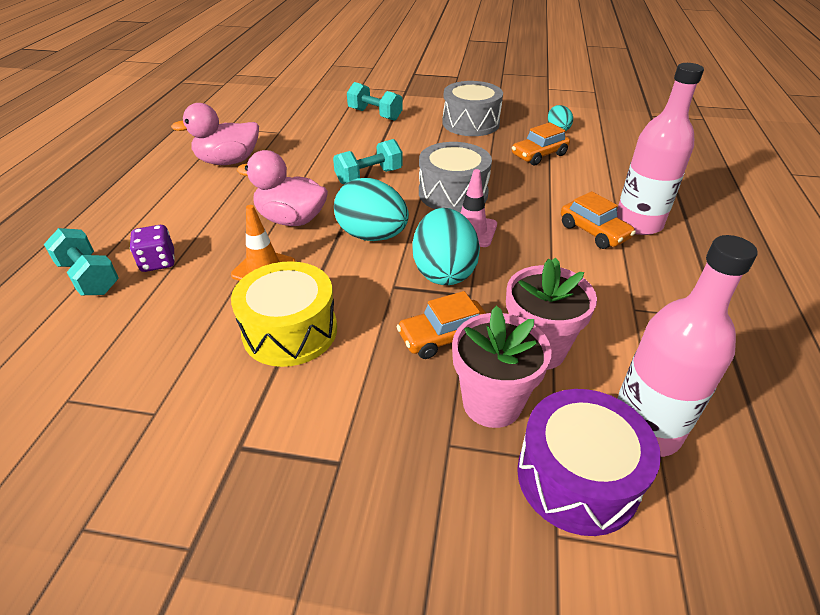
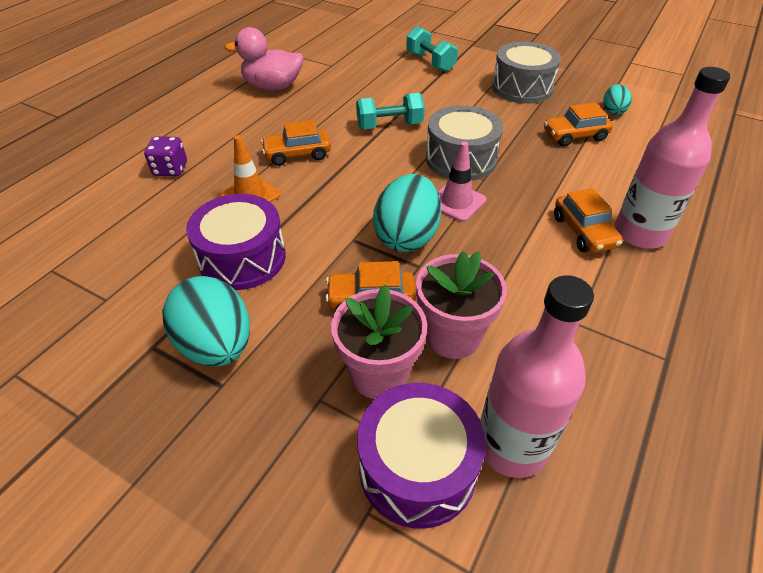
camera: 20 degrees right, 5 degrees up
turquoise dumbbell [44,228,119,295] -> none
yellow drum [231,261,337,367] -> purple drum [186,194,286,290]
pink duck [237,150,328,226] -> orange car [261,120,331,166]
turquoise egg [334,178,409,241] -> turquoise egg moved to [162,276,250,367]

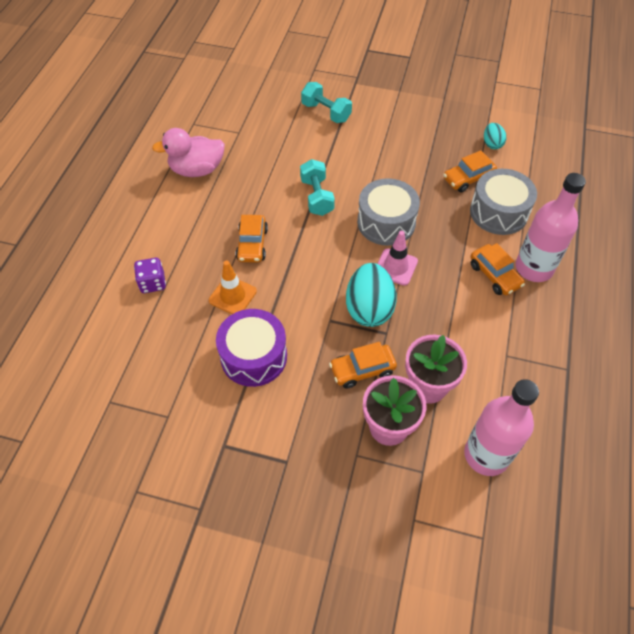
camera: 15 degrees left, 10 degrees up
turquoise egg [162,276,250,367] -> none
orange car [261,120,331,166] -> orange car turned 60 degrees counterclockwise [236,215,268,263]
turquoise dumbbell [356,93,425,129] -> turquoise dumbbell turned 75 degrees counterclockwise [300,159,335,216]
purple drum [357,383,486,529] -> none
grey drum [492,42,561,104] -> grey drum moved to [470,169,537,235]

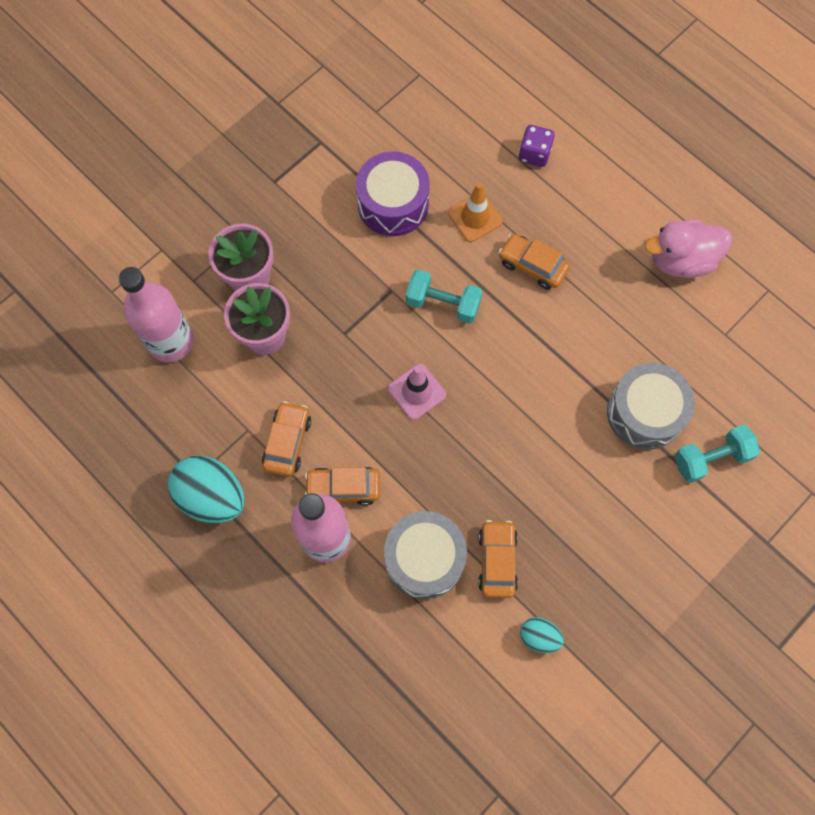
camera: 120 degrees right, 15 degrees up
pink duck [152,128,225,177] -> pink duck turned 120 degrees counterclockwise [645,219,732,278]
turquoise dumbbell [300,159,335,216] -> turquoise dumbbell moved to [406,269,483,324]
orange car [329,342,397,389] -> orange car moved to [262,401,311,476]
turquoise egg [346,263,397,327] -> turquoise egg moved to [168,455,245,523]
grey drum [357,178,420,246] -> grey drum moved to [607,363,695,450]

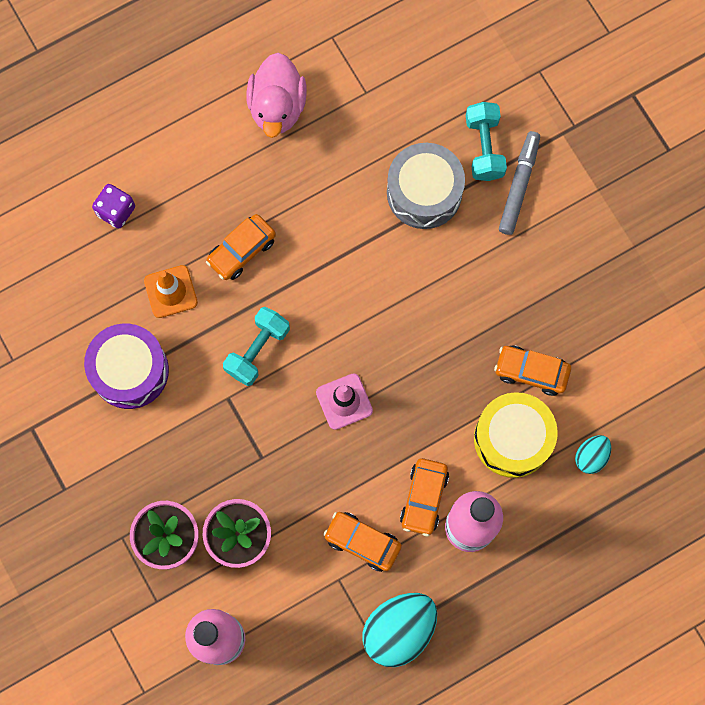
camera: 75 degrees left, 5 degrees up
grey drum [384,511,467,599] -> yellow drum [474,392,558,478]
turquoise egg [520,617,564,653] -> turquoise egg moved to [575,435,611,474]
none -> grey marker [499,131,540,235]

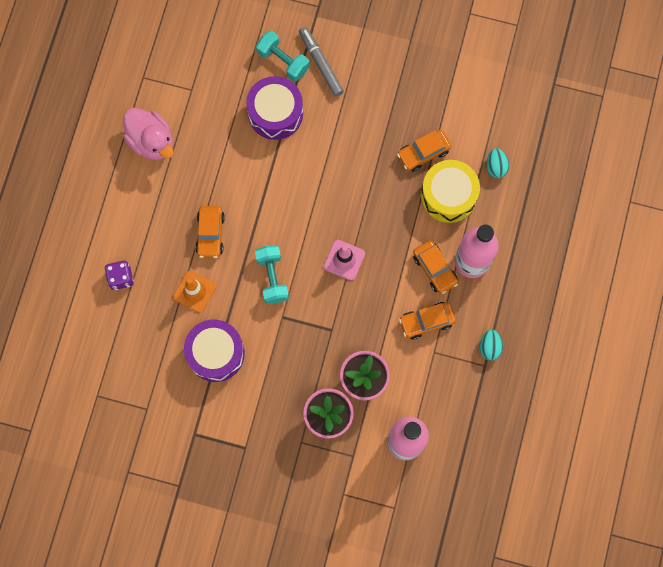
camera: 45 degrees left, 0 degrees up
turquoise egg [362,593,437,667] -> turquoise egg [480,329,503,361], size x0.52
grey drum [387,143,465,229] -> purple drum [246,76,303,140]

